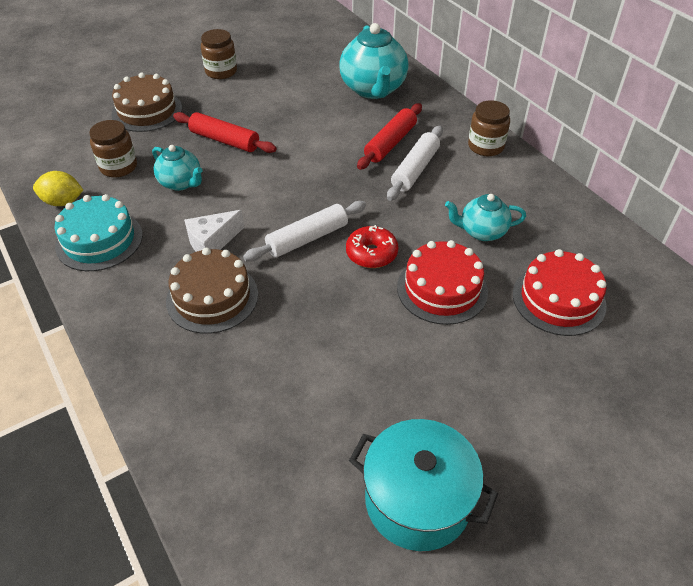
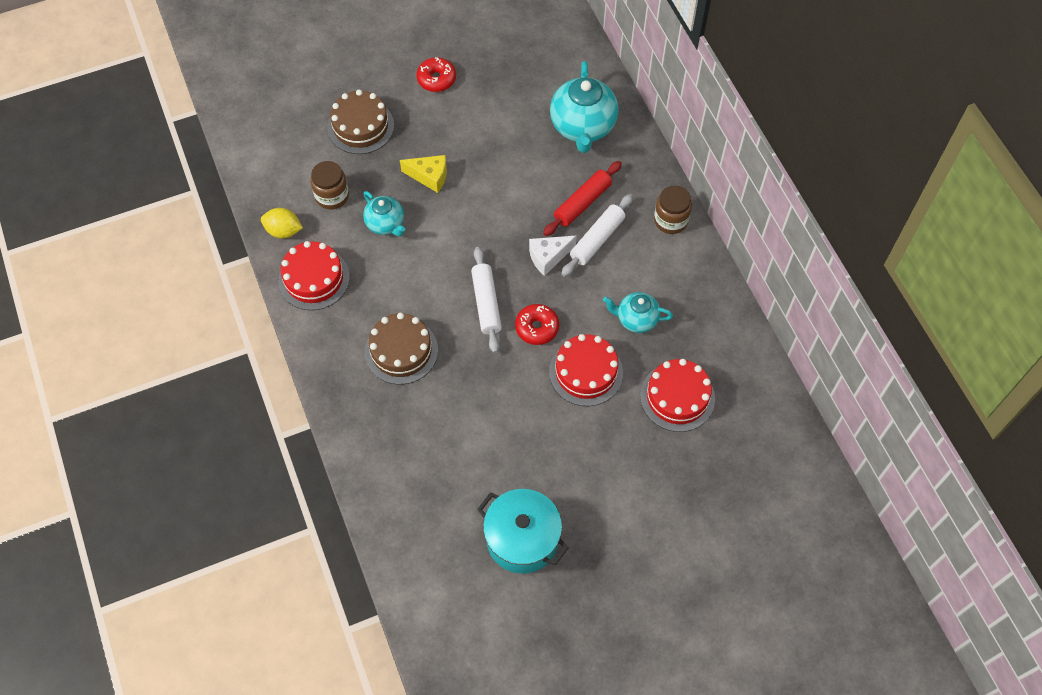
camera: 10 degrees right, 15 degrees up
turquoise cake [54,194,143,271] -> red cake [278,241,350,310]
red rolling pin [173,112,276,153] -> yellow cheese [400,155,447,193]
white cheese [184,210,244,252] -> white cheese moved to [529,236,577,276]
brown jar [201,29,237,79] -> red donut [416,57,456,92]
white rolling pin [243,201,366,262] -> white rolling pin turned 75 degrees counterclockwise [471,247,502,353]

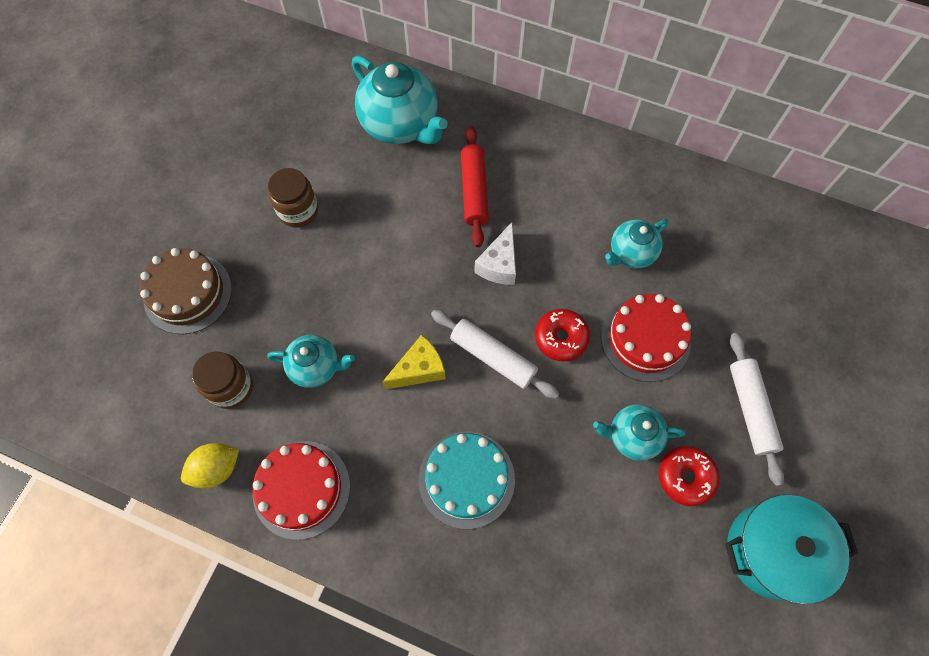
camera: 45 degrees left, 5 degrees up
brown cake [365,313,438,384] -> turquoise cake [419,432,515,529]
yellow cheese [400,155,447,193] -> yellow cheese moved to [382,335,445,390]
red donut [416,57,456,92] -> red donut moved to [659,446,720,506]
white rolling pin [561,194,633,277] -> white rolling pin moved to [730,333,784,486]
red cake [640,359,715,432] -> none
brown jar [654,186,692,234] -> brown jar moved to [268,168,318,228]
none -> turquoise teapot [593,404,685,461]

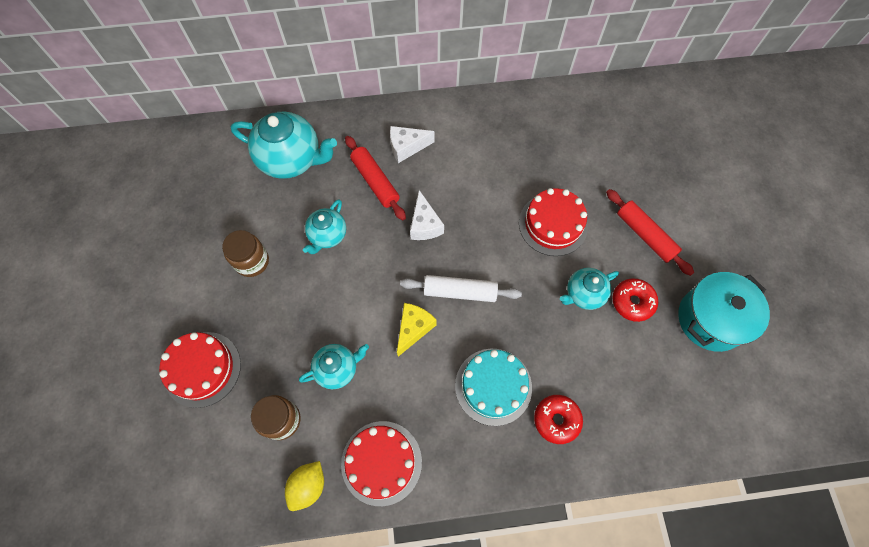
camera: 30 degrees left, 0 degrees up
brown cake [139,248,232,334] -> red cake [159,332,241,408]
red donut [535,309,590,361] -> red donut moved to [534,395,583,444]
turquoise teapot [605,219,669,268] -> turquoise teapot moved to [303,199,346,254]
white rolling pin [730,333,784,486] -> red rolling pin [606,189,694,276]
none -> white cheese [390,126,434,163]

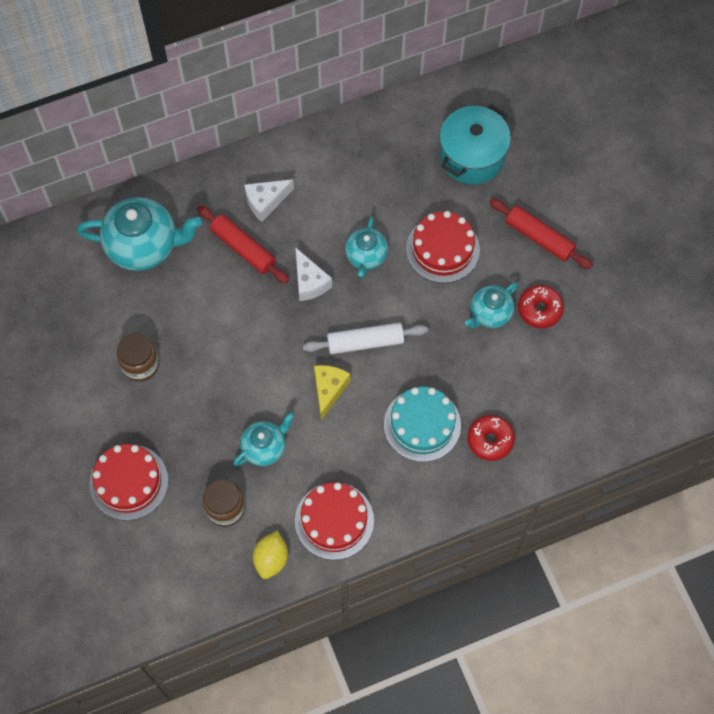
camera: 15 degrees left, 0 degrees up
turquoise teapot [303,199,346,254] -> turquoise teapot moved to [345,216,388,278]
turquoise pot [678,272,770,352] -> turquoise pot moved to [439,104,511,184]

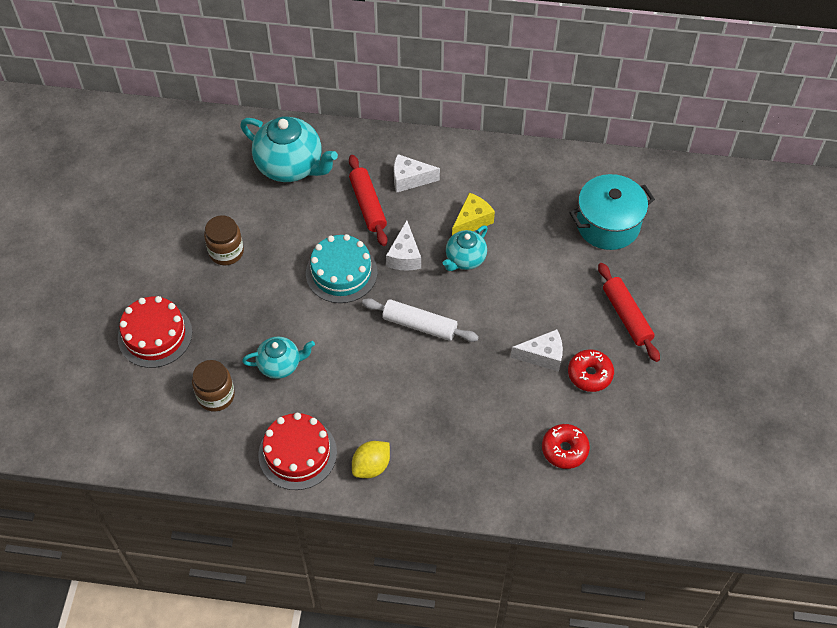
camera: 30 degrees right, 10 degrees down
yellow lemon [253,531,288,579] -> yellow lemon moved to [352,441,390,478]
yellow cheese [314,365,351,421] -> yellow cheese moved to [452,193,495,235]
turquoise cake [384,387,461,462] -> turquoise cake moved to [306,234,378,303]
red cake [406,211,480,283] -> none
turquoise teapot [465,283,518,329] -> white cheese [510,329,563,371]
red donut [467,415,515,461] -> red donut moved to [542,424,590,469]

